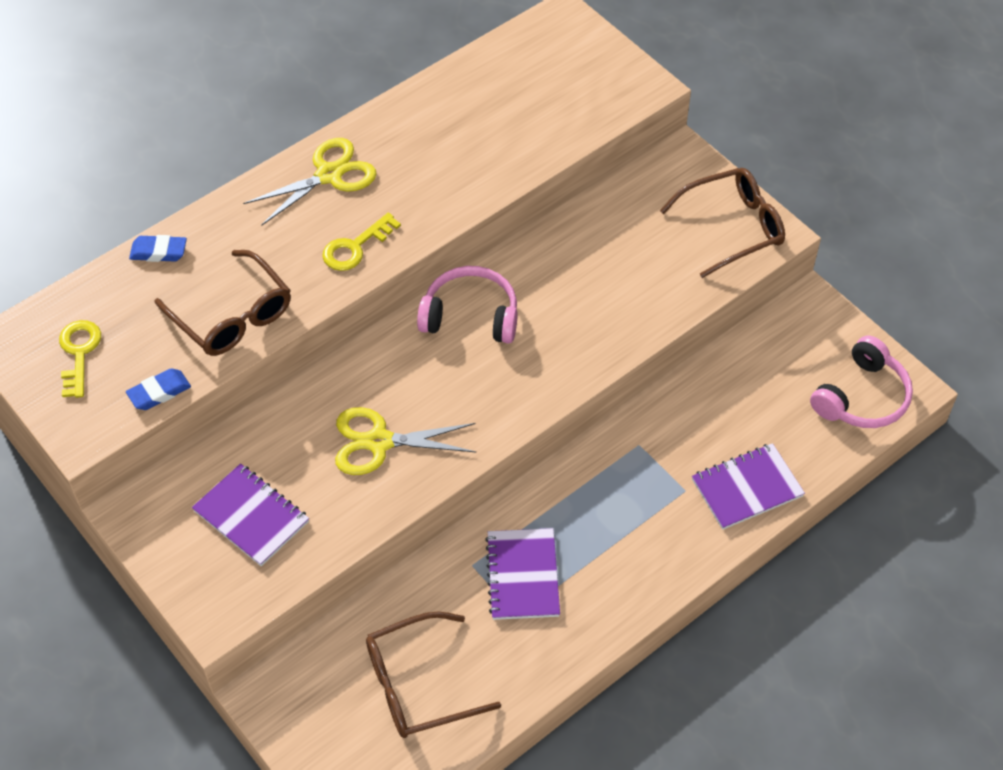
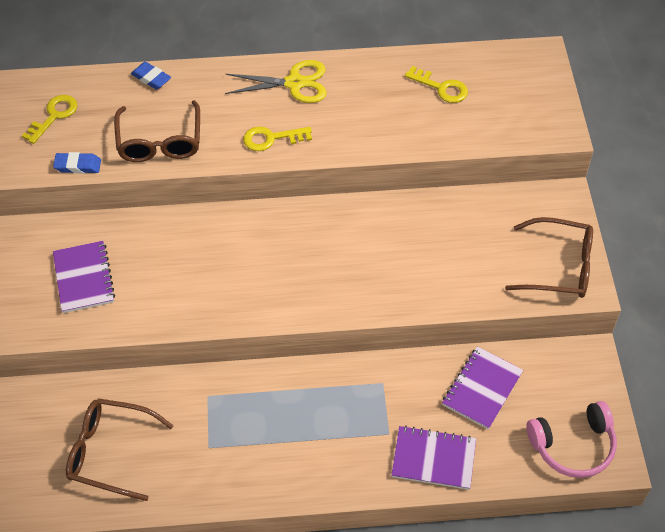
camera: 35 degrees right, 0 degrees up
yellow scissors [335,407,476,475] -> none
pink headphones [417,266,518,343] -> none
purple notebook [485,528,560,620] -> purple notebook moved to [442,346,523,429]
none -> yellow key [405,66,468,103]

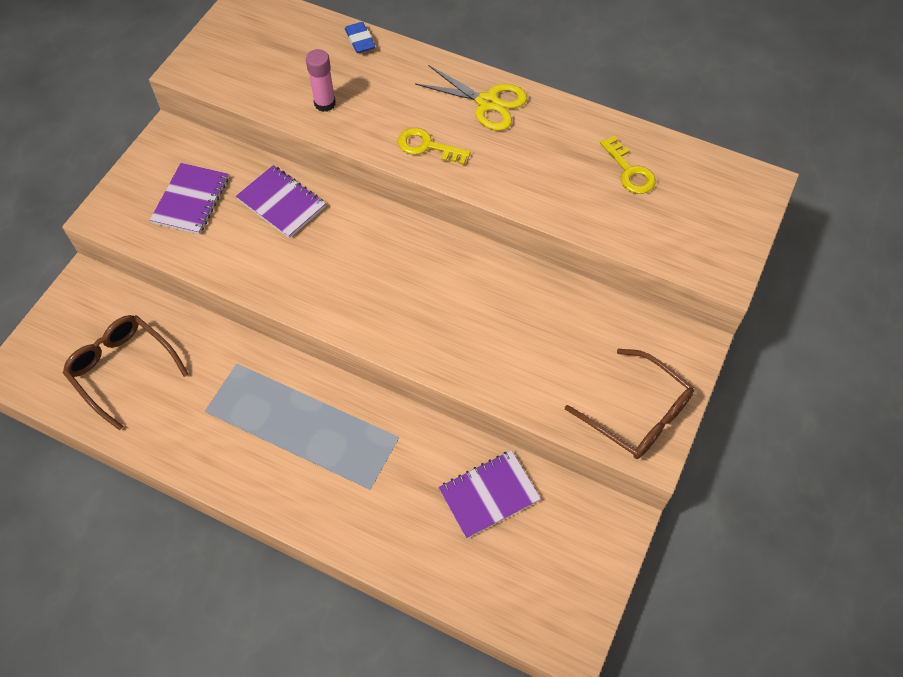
camera: 30 degrees right, 5 degrees up
yellow key [22,95,78,144] -> none
blue eraser [53,152,101,174] -> none
brown glasses [114,100,200,162] -> pink glue stick [306,49,336,112]
purple notebook [391,426,476,490] -> purple notebook moved to [236,165,326,238]
pink headphones [527,401,617,478] -> none

